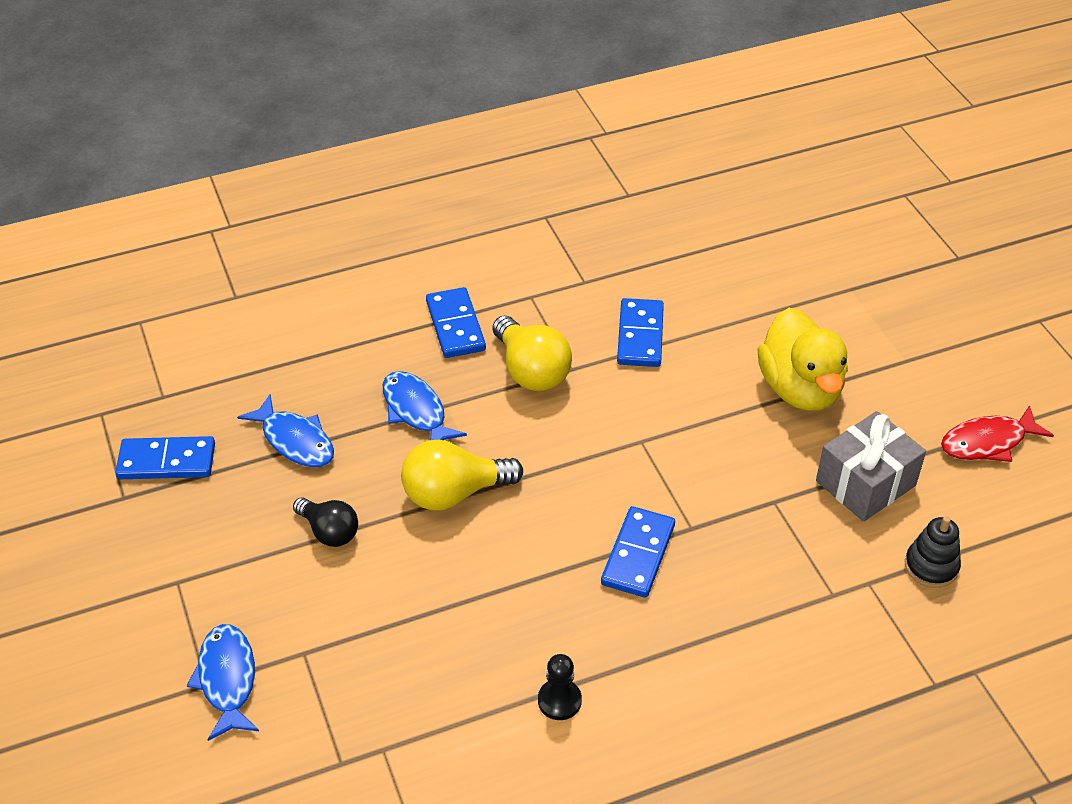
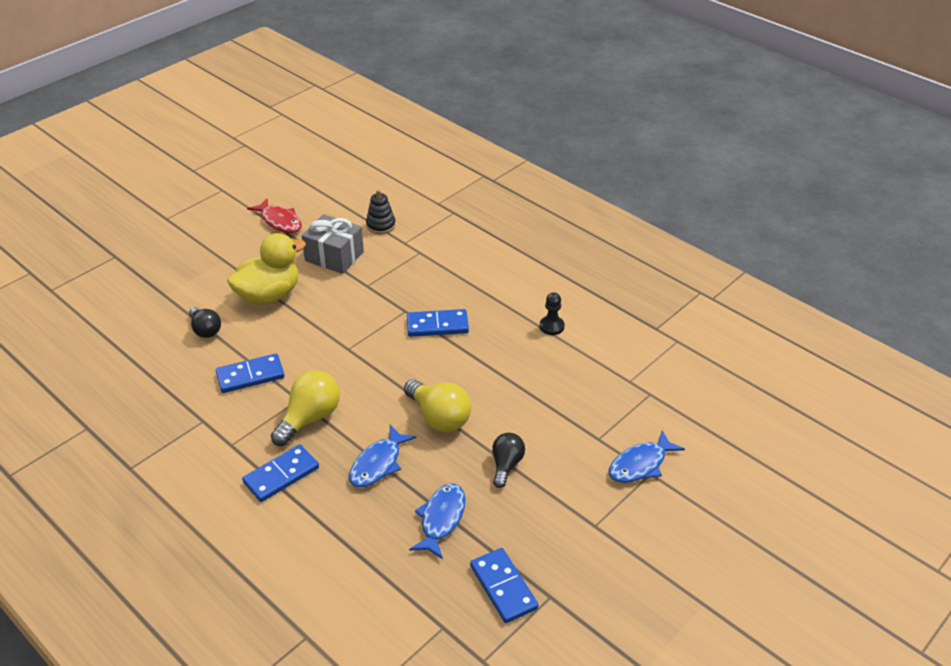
camera: 115 degrees left, 5 degrees down
none -> black light bulb [189,307,221,338]

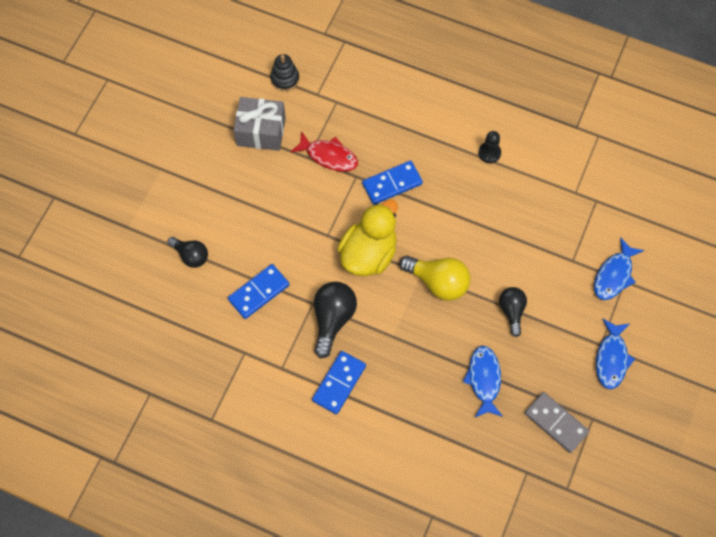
camera: 20 degrees left, 25 degrees up
yellow duck [227,233,306,305] -> yellow duck moved to [337,199,398,276]
red fish [247,198,302,233] -> red fish moved to [290,131,358,171]
yellow light bulb [271,371,340,446] -> black light bulb [314,281,357,359]
blue fish [349,425,416,487] -> blue fish moved to [596,319,635,389]
blue domino [470,548,538,623] -> grey domino [525,392,589,453]

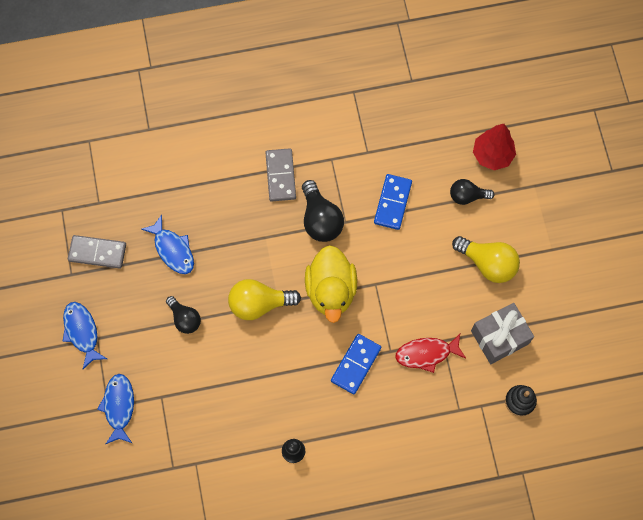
camera: 145 degrees right, 5 degrees up
blue domino [312,351,366,414] -> grey domino [265,148,296,201]
none -> yellow light bulb [452,236,520,283]
none -> red tree [473,124,516,170]

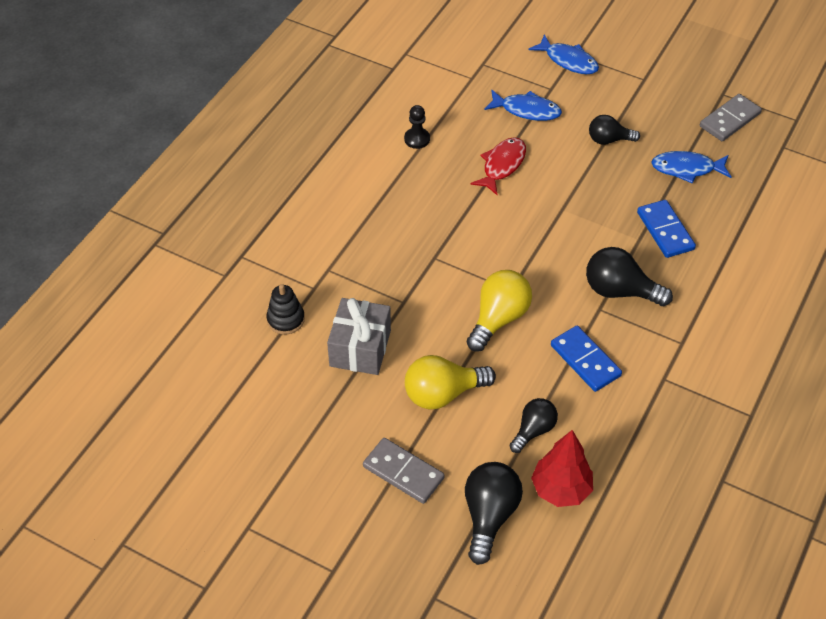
camera: 130 degrees right, 20 degrees down
blue fish [62,302,107,369] -> blue fish moved to [484,90,562,121]
yellow light bulb [228,279,301,320] -> yellow light bulb moved to [467,270,532,352]
grey domino [265,148,296,201] -> grey domino moved to [363,438,445,504]
yellow duck [305,245,357,323] -> none
blue domino [331,334,381,394] -> blue domino moved to [637,200,696,258]
red fish [395,334,466,373] -> red fish moved to [470,137,526,195]
none -> black light bulb [465,462,523,565]

